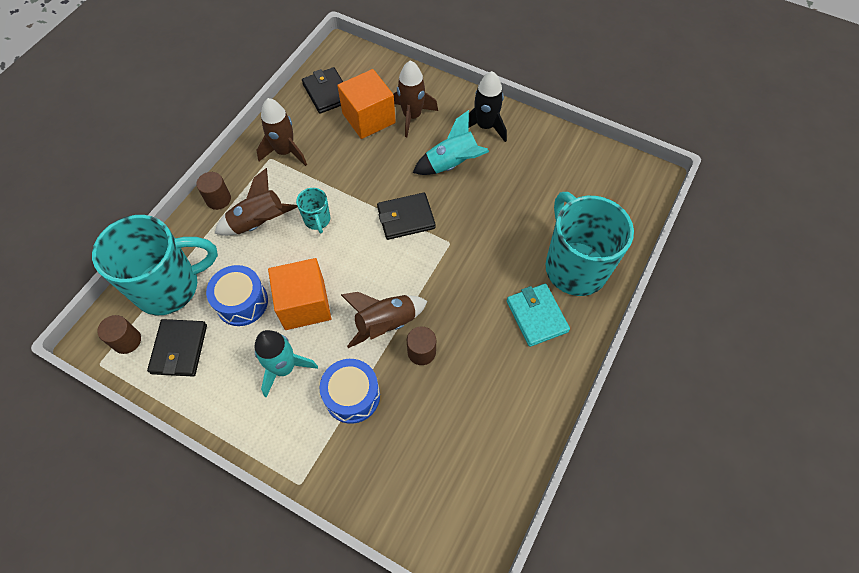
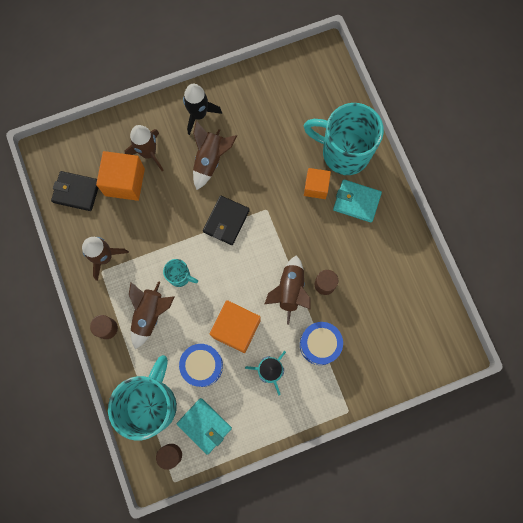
camera: 50 degrees left, 15 degrees up
black wallet [147,319,207,377] -> turquoise wallet [177,398,232,455]
turquoise rocket [413,110,489,175] -> brown rocket [193,121,237,190]
none -> orange cube [304,168,331,199]

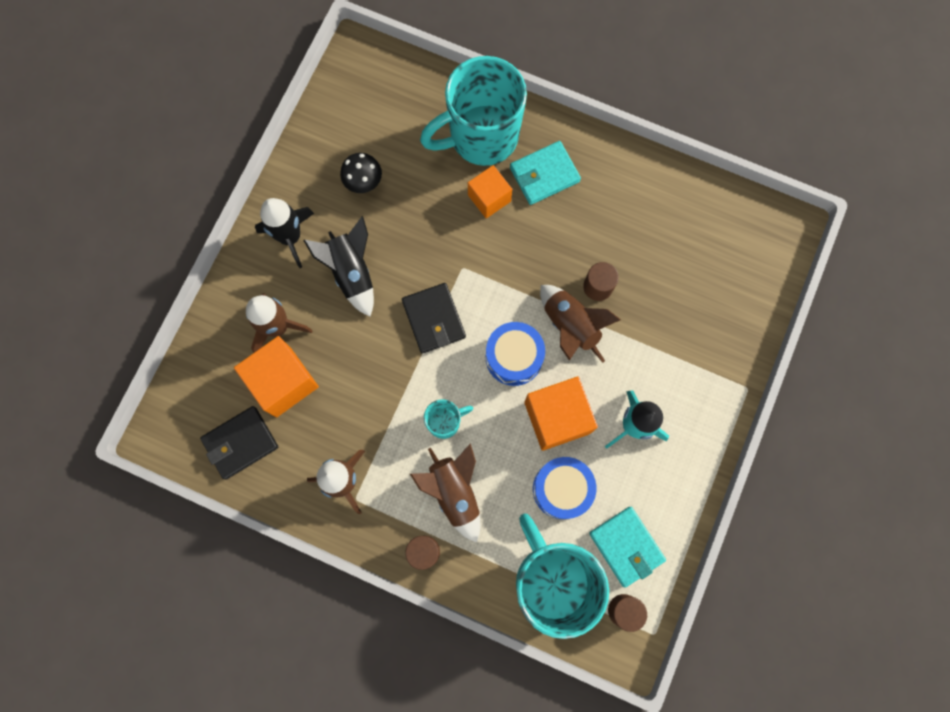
camera: 45 degrees left, 0 degrees up
turquoise wallet [177,398,232,455] -> turquoise wallet turned 60 degrees clockwise [589,507,666,587]
brown rocket [193,121,237,190] -> black rocket [303,216,374,317]
blue drum [300,322,343,365] -> blue drum moved to [486,322,545,386]
none -> black mushroom [340,153,382,193]

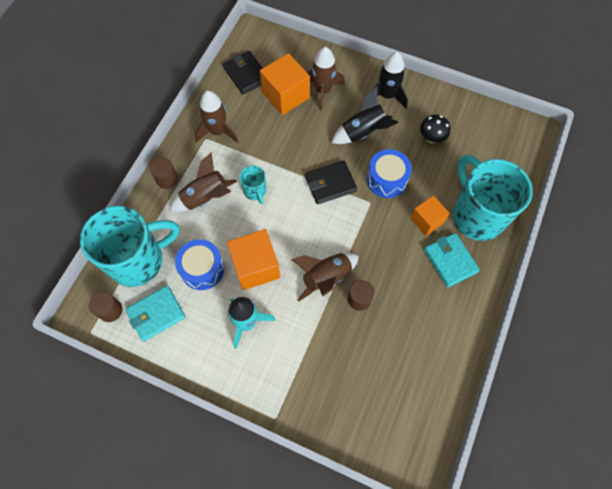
camera: 90 degrees right, 10 degrees down
blue drum [486,322,545,386] -> blue drum moved to [367,149,412,198]

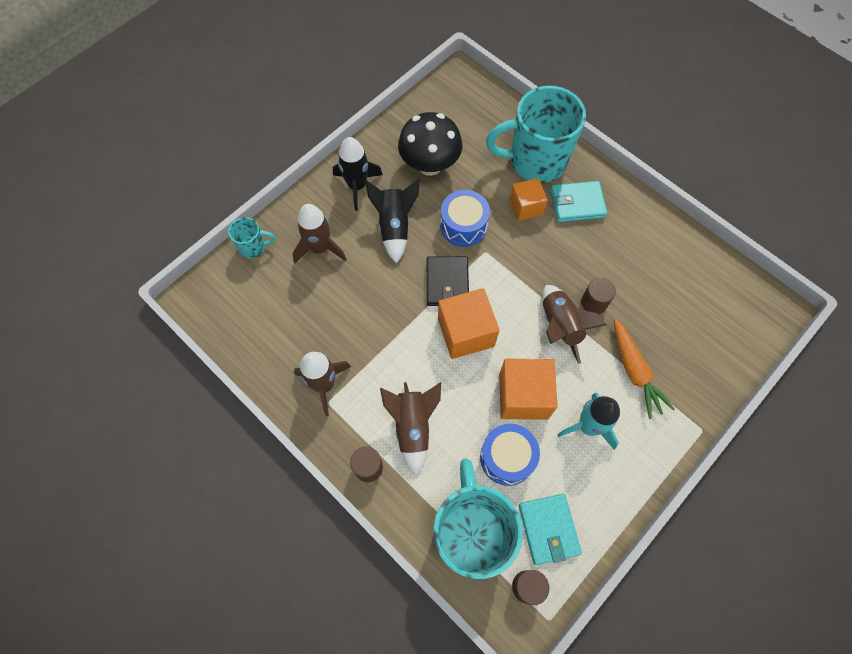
camera: 70 degrees left, 0 degrees up
black wallet [223,51,262,94] -> none
turquoise mug [239,165,266,204] -> turquoise mug moved to [228,217,275,258]
orange cube [260,53,310,115] -> orange cube moved to [438,288,500,359]
black mushroom [420,115,450,143] -> black mushroom [398,112,462,176], size x1.83
none -> orange carrot [614,319,675,419]

